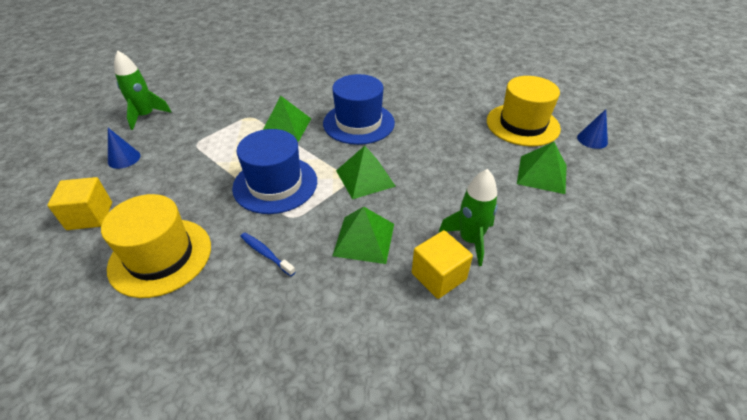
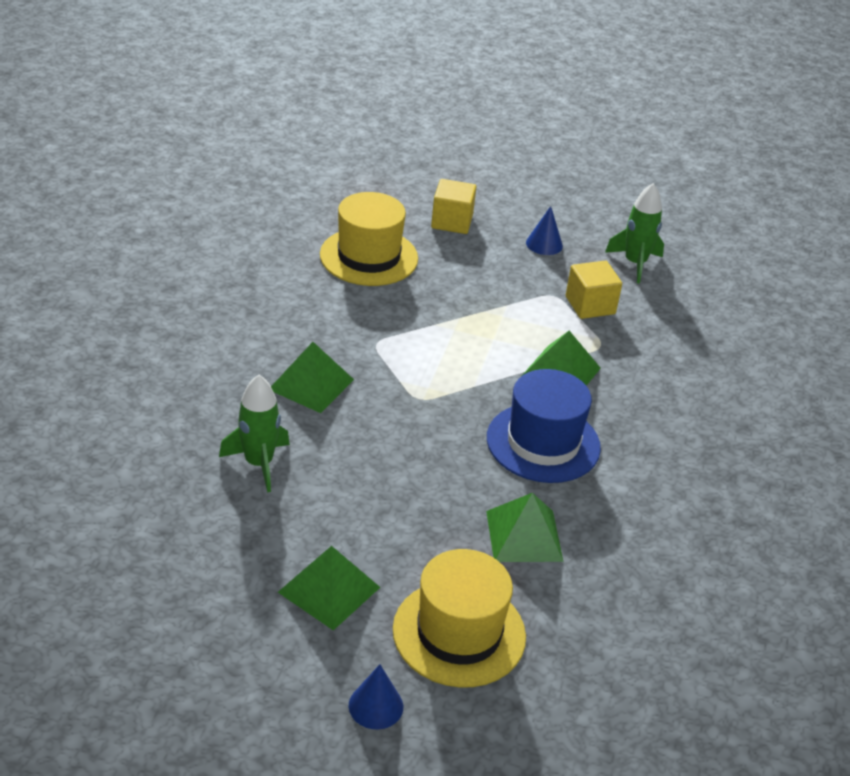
camera: 105 degrees right, 5 degrees down
blue hat [232,129,317,214] -> none
blue toothbrush [240,233,296,276] -> none
green pyramid [336,146,396,199] -> green pyramid moved to [486,493,563,562]
yellow cube [412,230,473,299] -> yellow cube moved to [566,261,622,319]

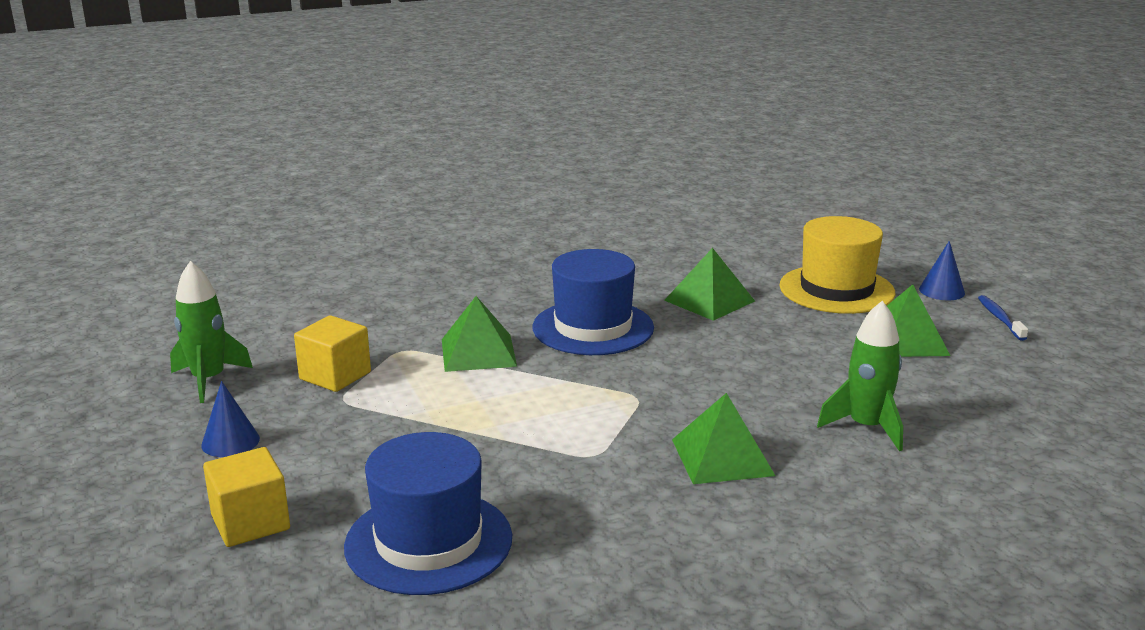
camera: 125 degrees left, 15 degrees down
yellow hat [320,192,418,286] -> blue hat [344,432,512,595]
none -> blue toothbrush [978,295,1028,341]

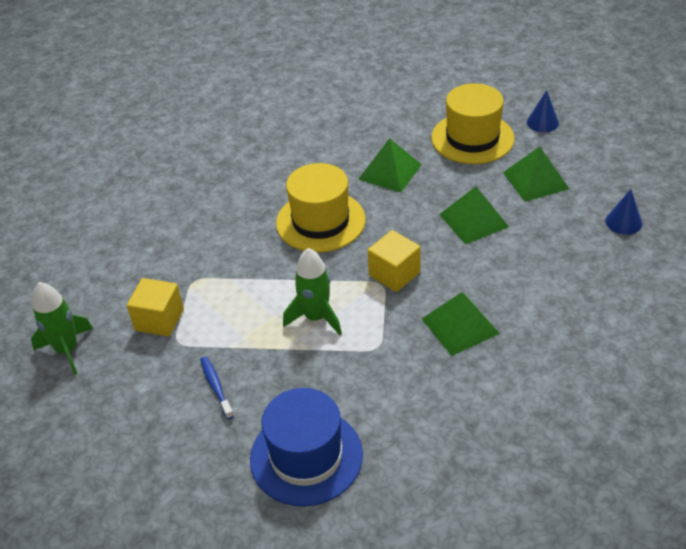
camera: 15 degrees left, 20 degrees up
blue cone [201,381,260,457] -> blue cone moved to [605,189,642,235]
yellow cube [203,447,290,547] -> yellow cube moved to [368,230,420,292]
green pyramid [442,296,517,372] -> green pyramid moved to [439,186,509,244]
blue hat [533,249,654,355] -> yellow hat [276,163,366,252]
green rocket [817,301,903,451] -> green rocket moved to [283,248,342,335]
blue toothbrush [978,295,1028,341] -> blue toothbrush moved to [200,356,234,419]

